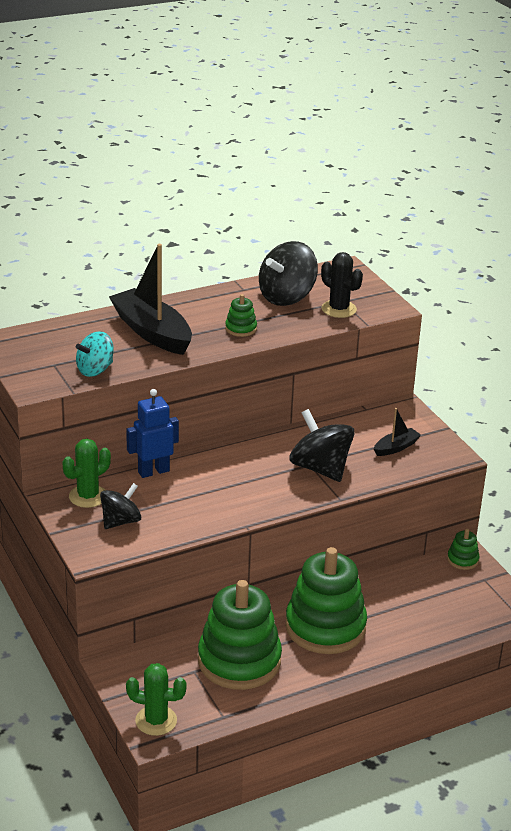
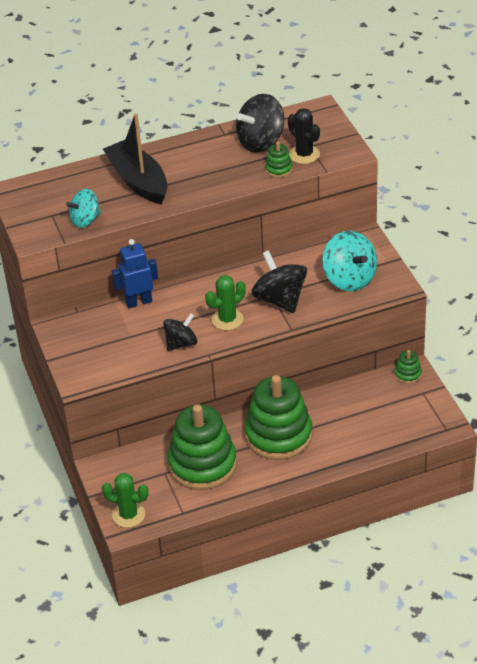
camera: 10 degrees right, 10 degrees up
green cactus [62,439,111,508] -> green cactus moved to [205,275,246,330]
black spinning top [100,483,141,529] -> black spinning top moved to [163,313,197,351]
green stacking toy [225,294,257,337] -> green stacking toy moved to [265,142,293,178]
black boat [374,408,421,456] -> turquoise spinning top [322,231,377,291]

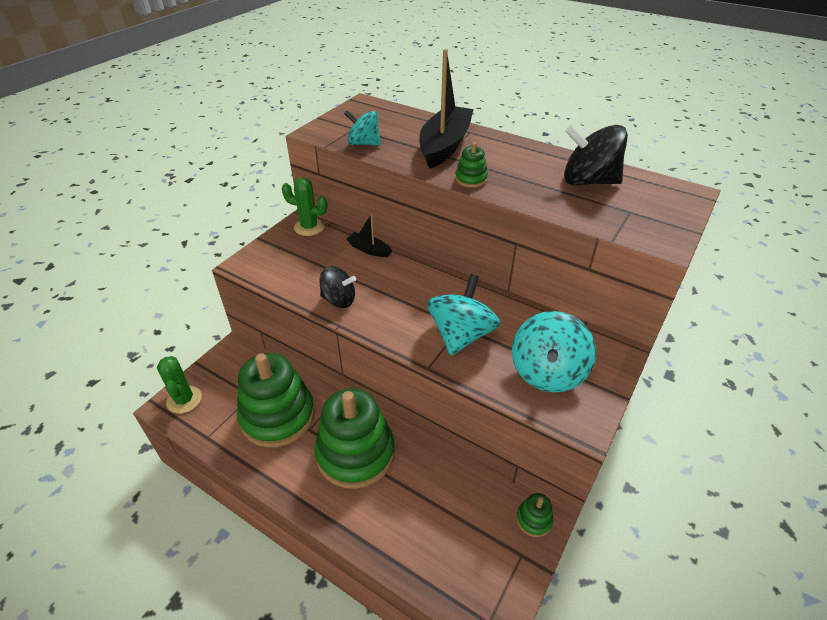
camera: 50 degrees right, 0 degrees up
blue robot [112,239,158,308] -> black boat [347,214,392,257]
green cactus [205,275,246,330] -> green cactus moved to [282,178,327,236]
black spinning top [251,250,307,313] -> turquoise spinning top [427,274,500,356]
green stacking toy [265,142,293,178] -> green stacking toy moved to [455,142,488,188]
black cactus [288,108,320,164] -> none

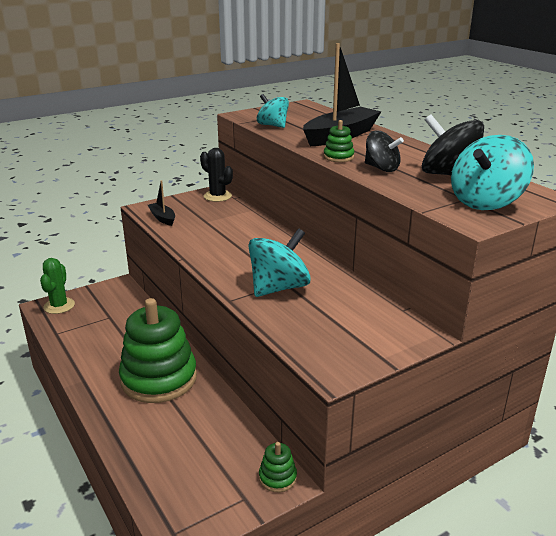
camera: 25 degrees right, 15 degrees down
green stacking toy [237,353,315,448] -> none
green cactus [282,178,327,236] -> black cactus [200,148,233,202]
black spinning top [319,266,356,308] -> black spinning top moved to [365,130,404,172]
black boat [347,214,392,257] -> black boat moved to [148,180,175,226]
turquoise spinning top [512,311,596,392] -> turquoise spinning top moved to [451,135,534,210]

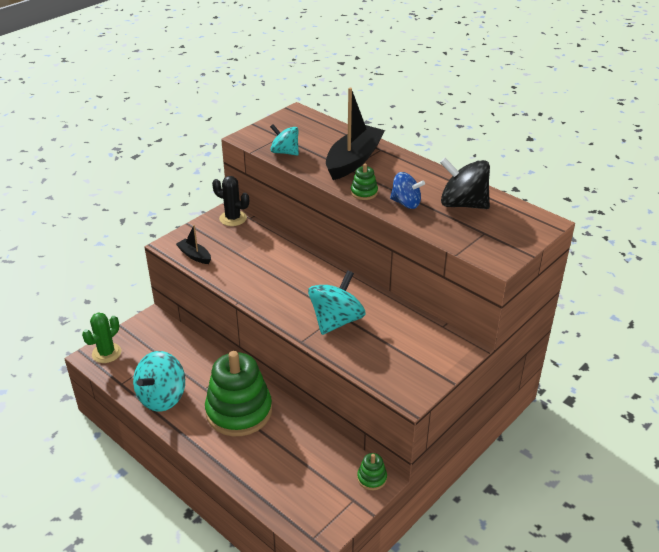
camera: 15 degrees left, 10 degrees up
green cactus [40,258,75,314] -> green cactus turned 45 degrees clockwise [82,312,121,363]
black spinning top [365,130,404,172] -> blue spinning top [390,172,425,209]
turquoise spinning top [451,135,534,210] -> turquoise spinning top moved to [133,351,185,412]

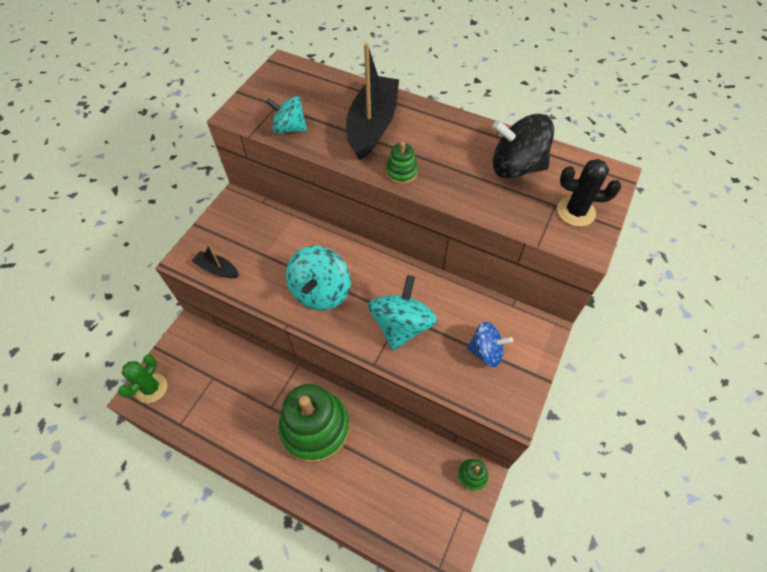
camera: 15 degrees left, 20 degrees up
turquoise spinning top [133,351,185,412] -> turquoise spinning top moved to [286,246,351,311]
black cactus [212,176,249,226] -> black cactus moved to [557,159,621,227]
blue spinning top [390,172,425,209] -> blue spinning top moved to [467,321,513,367]

